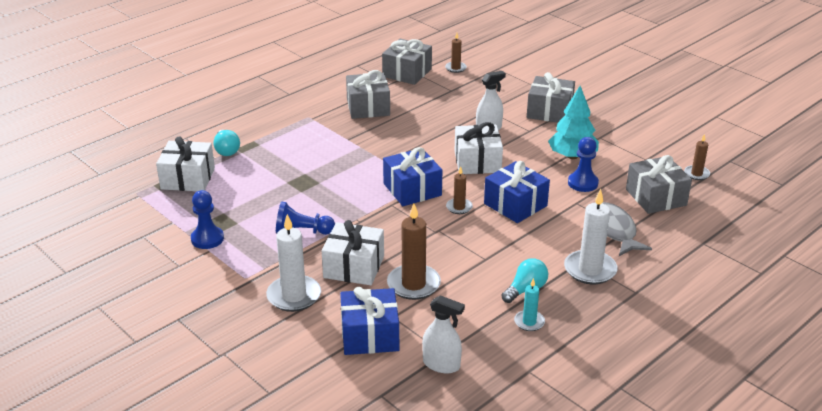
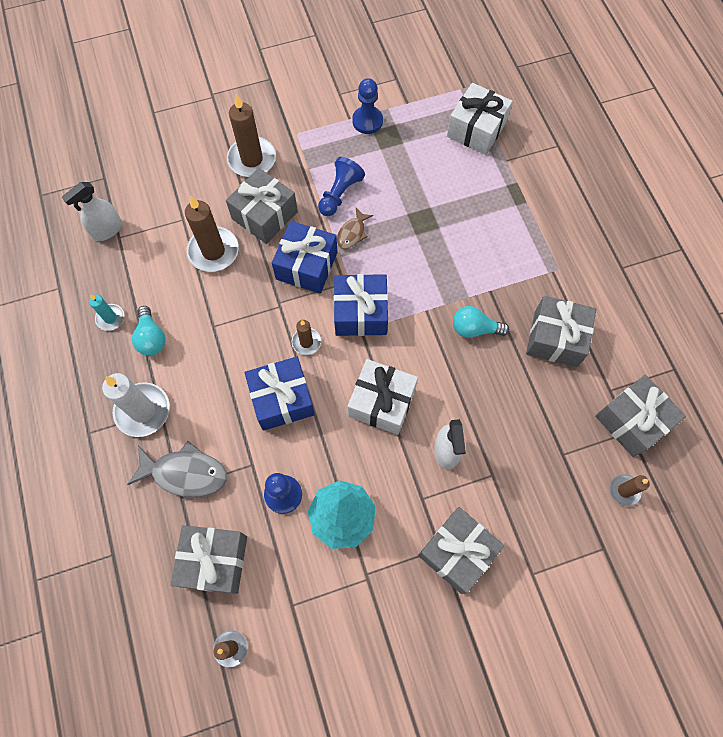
camera: 115 degrees right, 35 degrees up
turquoise light bulb [213,130,240,156] -> turquoise light bulb moved to [453,306,509,338]
white candle [266,214,321,312] -> brown candle [227,94,276,177]
white gift [322,220,384,285] -> grey gift [226,168,298,244]
blue gift [340,287,399,355] -> blue gift moved to [272,221,338,294]
none -> brown fish [337,208,373,249]

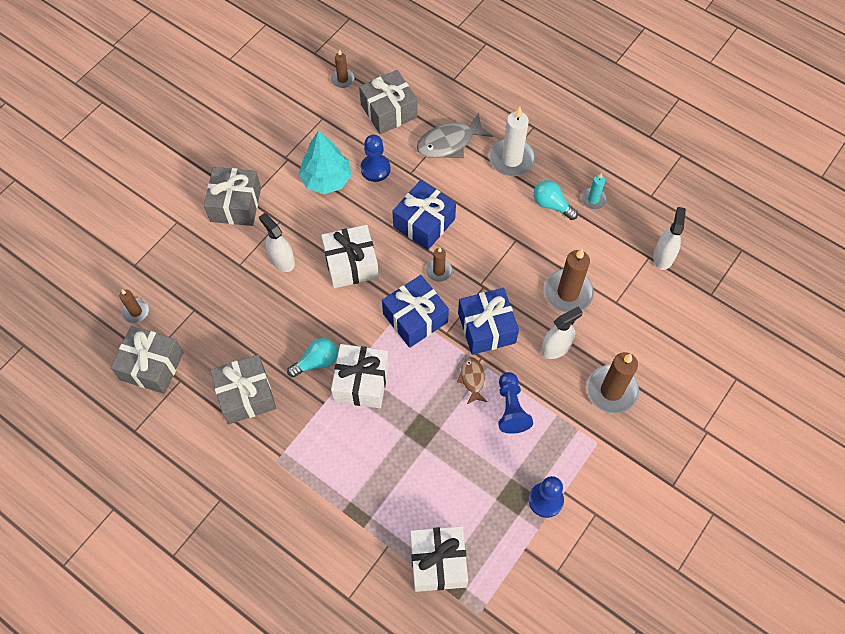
camera: 145 degrees right, 5 degrees down
grey gift [226,168,298,244] -> white spray bottle [541,306,583,359]
none -> white gift [331,344,389,408]

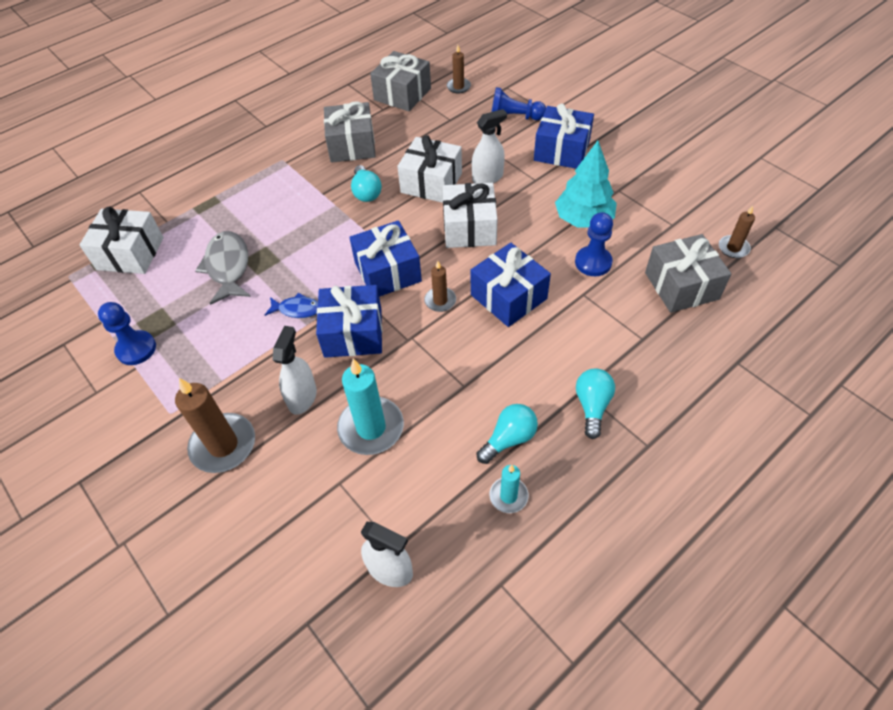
camera: 105 degrees right, 10 degrees down
grey gift [204,167,261,226] -> blue gift [534,103,594,169]
white gift [331,344,389,408] -> white gift moved to [397,135,462,203]
grey fish [417,113,493,158] -> grey fish moved to [195,231,251,305]
brown fish [457,357,487,404] -> blue fish [265,293,318,318]
white candle [489,107,536,176] -> turquoise light bulb [576,368,615,439]
blue pawn [498,372,533,434] -> blue pawn moved to [491,87,546,120]
white spray bottle [541,306,583,359] -> white spray bottle turned 150 degrees counterclockwise [273,326,317,415]
brown candle [544,249,594,313] -> turquoise candle [337,358,404,455]

